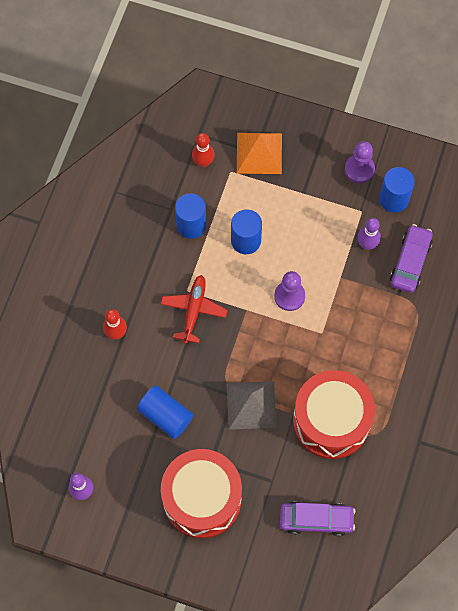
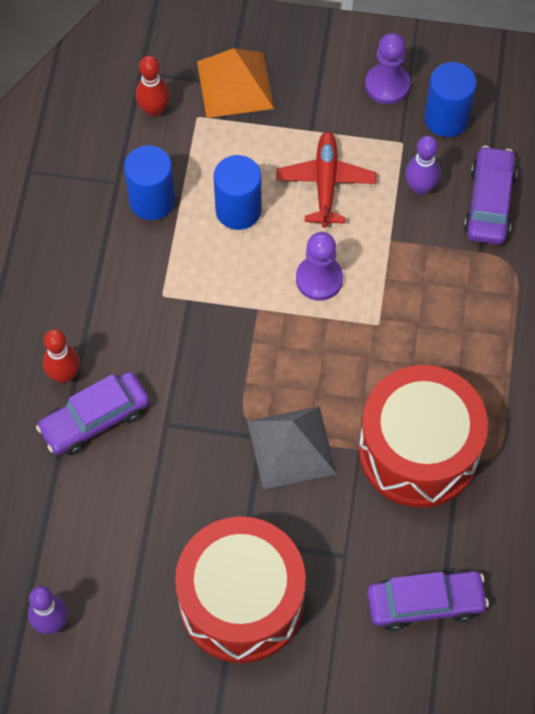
camera: 10 degrees left, 5 degrees down
blue cylinder [137,386,193,439] -> none
red plane [161,275,228,344] -> red plane moved to [276,131,376,228]
none -> purple car [36,372,150,455]

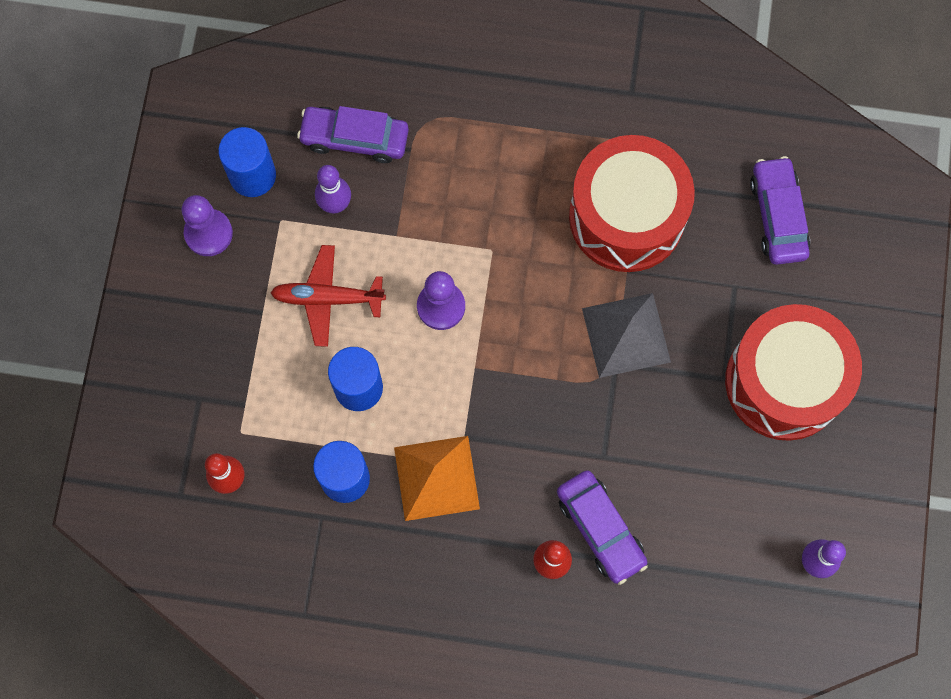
camera: 90 degrees left, 10 degrees up
orange pyramid [197,48,274,118] -> orange pyramid moved to [394,436,480,521]

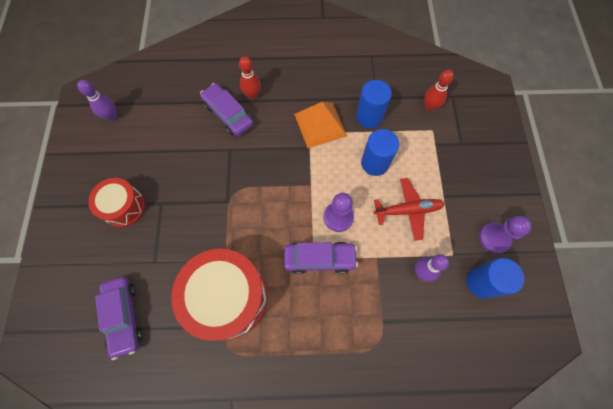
camera: 170 degrees right, 5 degrees down
purple car [297,106,409,163] -> purple car moved to [284,242,358,274]
grey pyramid [582,293,671,378] -> none
red drum [725,304,862,441] -> red drum [88,178,145,227], size x0.58

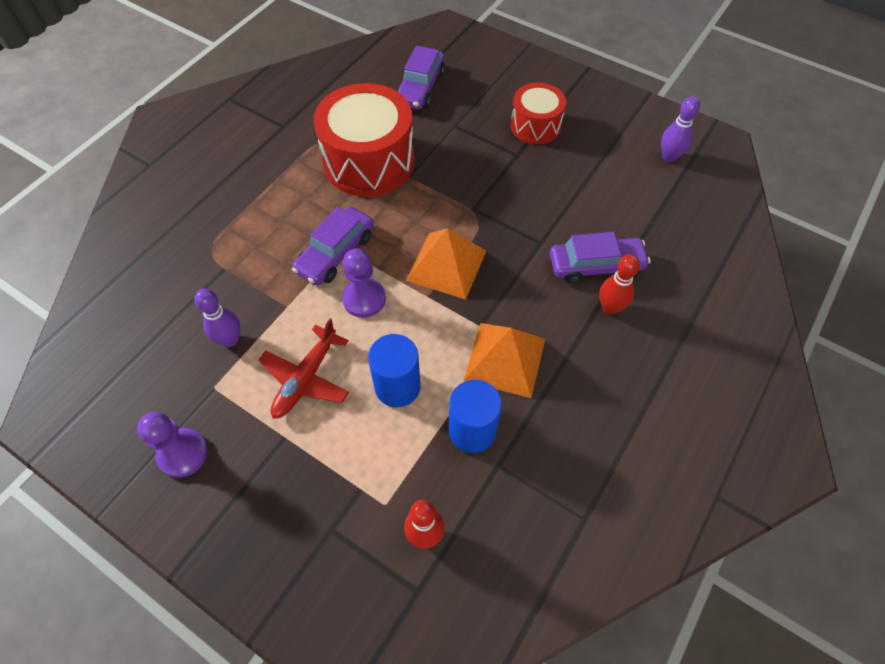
camera: 125 degrees right, 10 degrees down
purple car [95,277,143,360] -> purple car turned 90 degrees counterclockwise [396,46,445,110]
blue cylinder [466,258,524,299] -> none
none -> orange pyramid [406,228,486,300]

